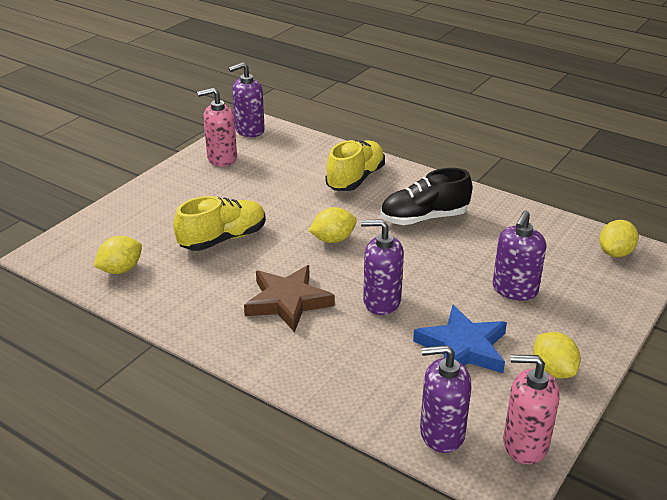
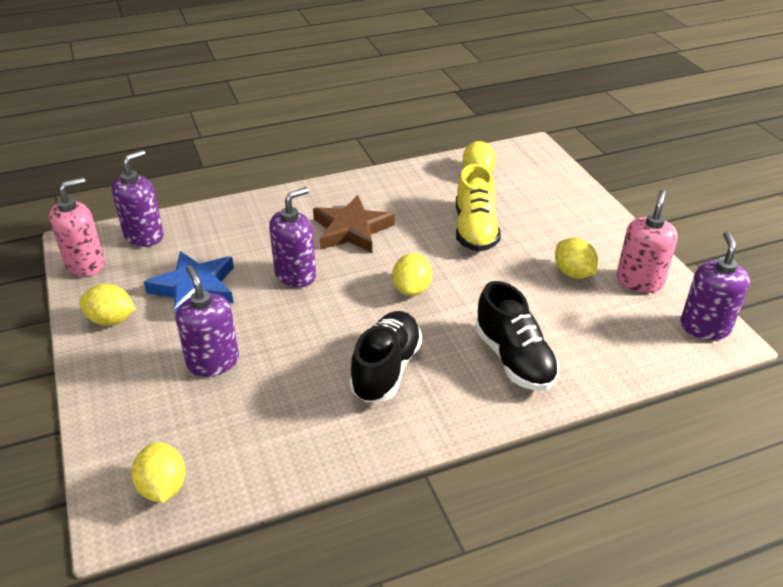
camera: 125 degrees right, 5 degrees up
yellow shoe [326,140,385,191] -> black shoe [475,281,559,391]
none -> yellow lemon [555,238,598,279]

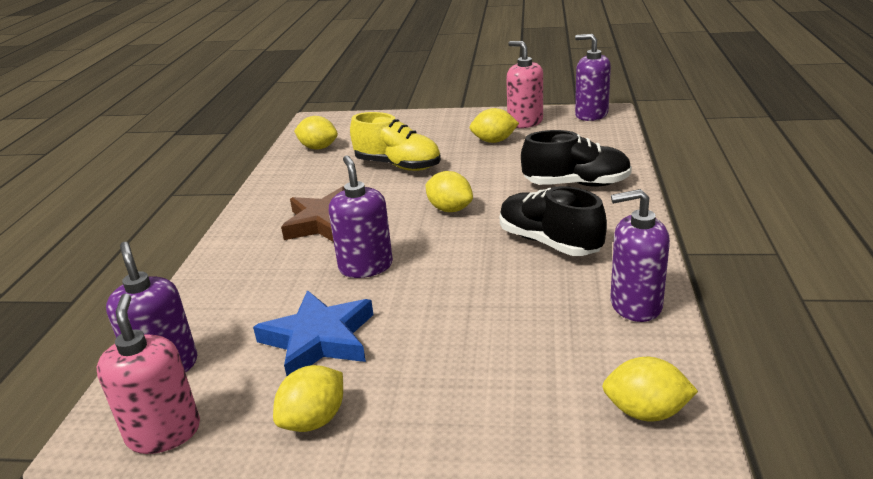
camera: 60 degrees left, 10 degrees down
purple soap dispenser [176,265,239,377] -> purple soap dispenser moved to [610,189,670,322]

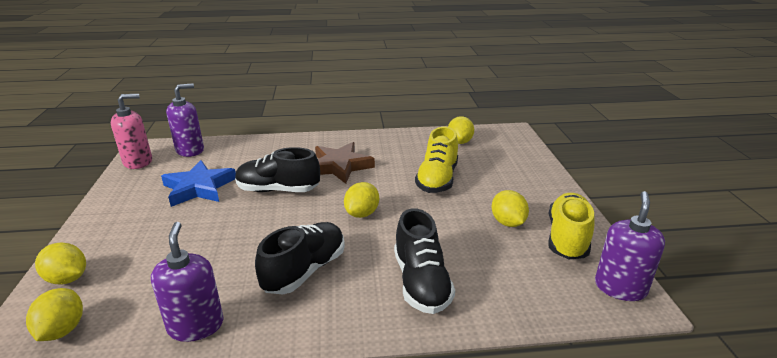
camera: 75 degrees right, 0 degrees up
yellow lemon [273,365,343,432] -> yellow lemon moved to [35,243,86,284]
purple soap dispenser [329,155,393,278] -> black shoe [235,147,320,192]
pink soap dispenser [506,41,543,128] -> yellow shoe [548,193,595,259]

